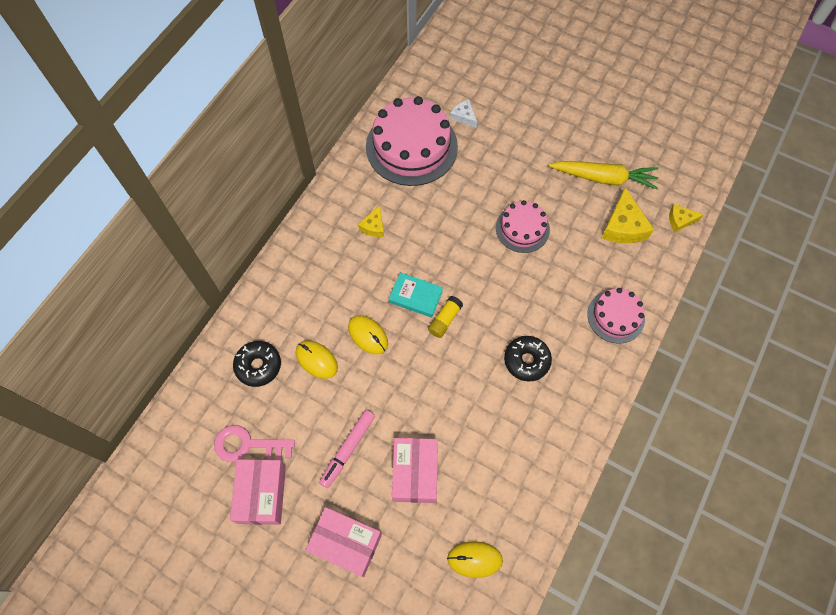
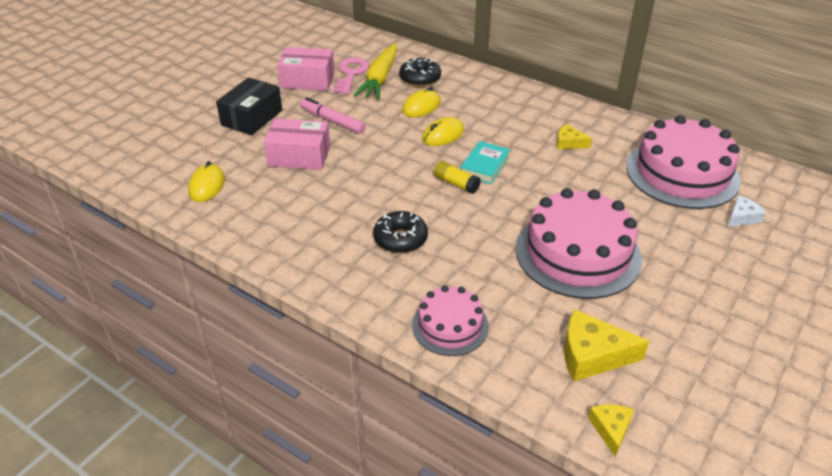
camera: 95 degrees right, 25 degrees down
pink box [306,507,382,577] -> black box [216,77,282,135]
pink cake [496,200,550,253] -> pink cake [515,188,642,299], size x1.79
yellow carrot [549,161,658,190] -> yellow carrot moved to [354,43,398,99]

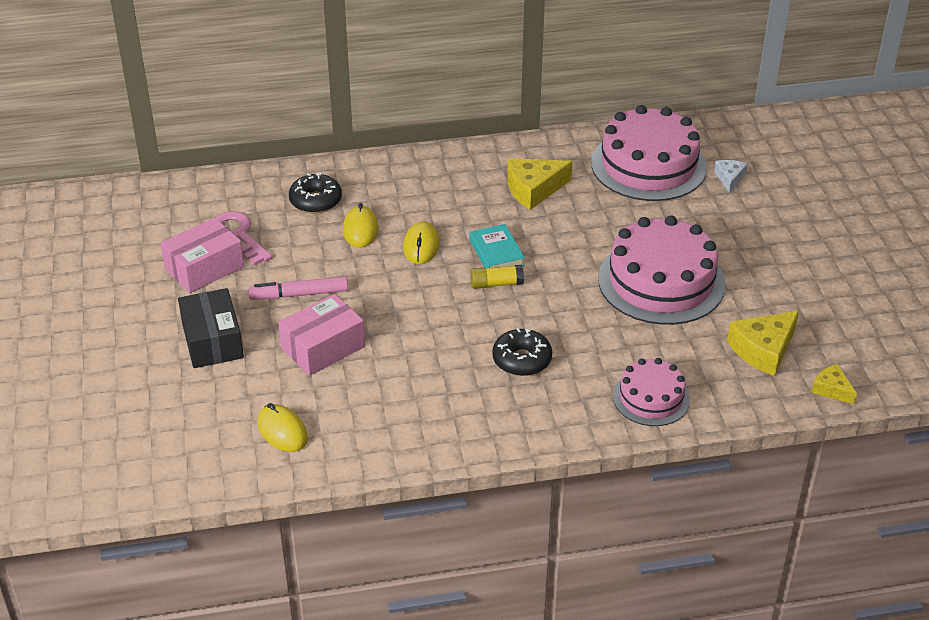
camera: 45 degrees left, 0 degrees up
yellow carrot [354,43,398,99] -> none
yellow cheese [557,124,592,149] -> yellow cheese [507,158,572,210], size x1.75

